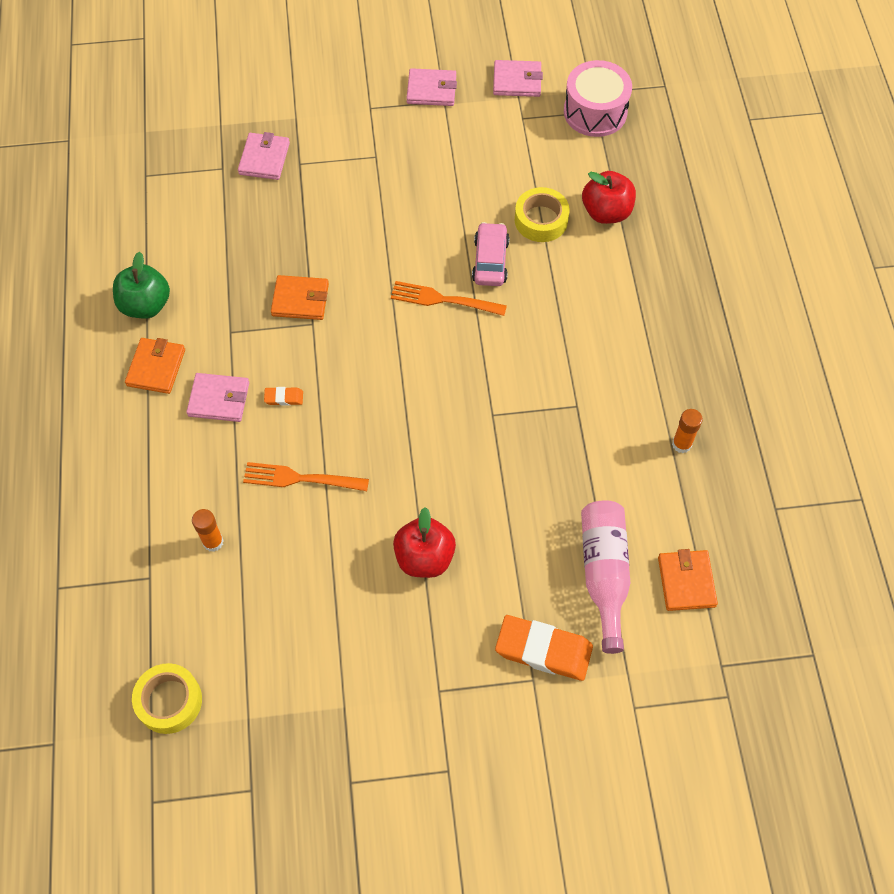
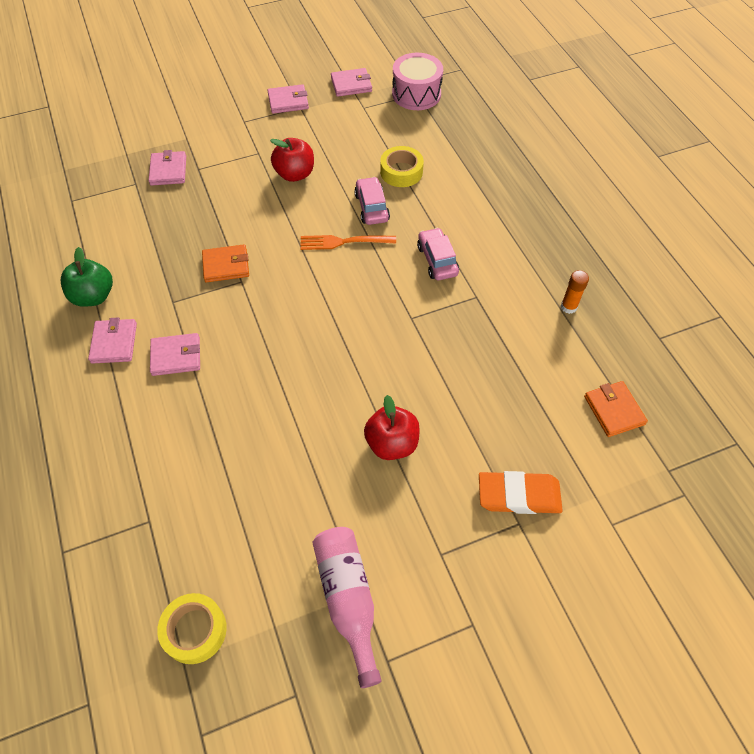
camera: 15 degrees left, 5 degrees down
orange wallet [125,338,185,394] -> pink wallet [88,317,137,364]
orange glue stick [192,509,224,552] -> none
orange fork [243,462,369,491] -> none
orange eraser [264,387,303,406] -> none
pink bottle [581,500,630,654] -> pink bottle moved to [312,527,381,688]
red apple [582,171,636,224] -> red apple moved to [270,138,314,182]
none -> pink car [417,228,459,280]

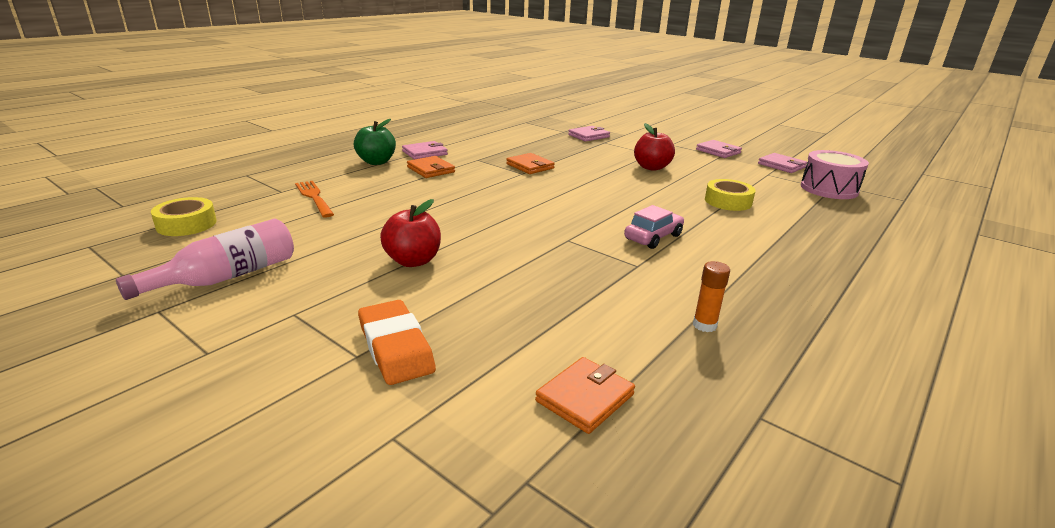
camera: 60 degrees right, 30 degrees down
green apple [61,247,113,307] -> green apple moved to [354,119,396,165]
pink wallet [150,333,200,376] -> orange wallet [407,156,455,178]
orange fork [300,235,396,250] -> orange fork moved to [295,181,334,218]
pink car [354,177,390,225] -> none

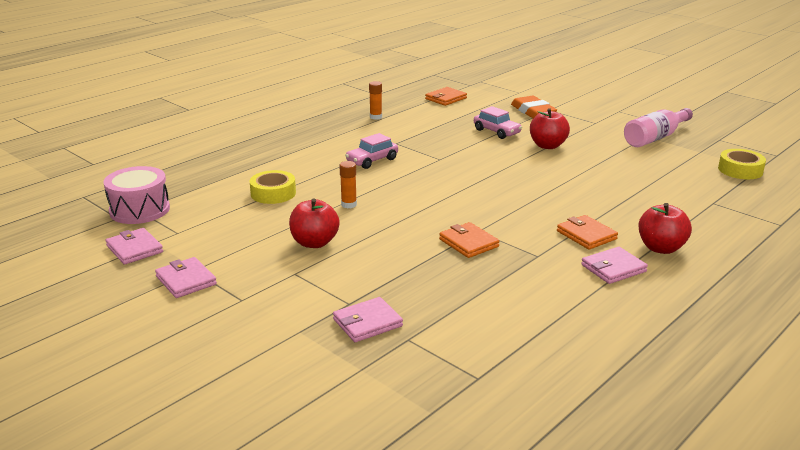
camera: 175 degrees left, 0 degrees up
orange fork [295,181,334,218] -> none
green apple [354,119,396,165] -> red apple [638,203,692,254]
none -> orange glue stick [340,161,357,208]
none -> pink car [474,106,522,139]

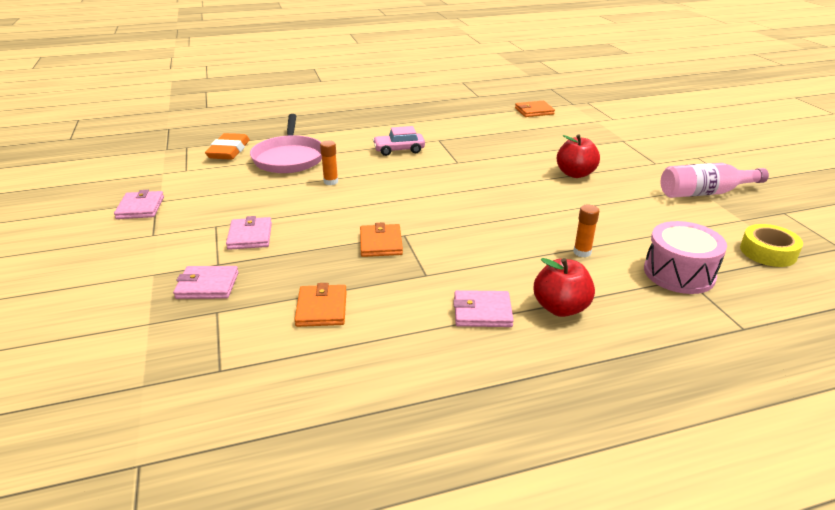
camera: 30 degrees right, 5 degrees up
pink drum [103,166,170,224] -> pink drum moved to [644,221,727,294]
pink wallet [106,228,163,265] -> pink wallet moved to [226,216,272,250]
yellow tape [250,170,296,204] -> pink pan [250,114,322,173]
red apple [289,198,340,248] -> none
orange glue stick [369,81,382,120] -> orange glue stick moved to [573,205,599,257]
pink car [474,106,522,139] -> none
orange eraser [511,96,557,119] -> orange eraser moved to [205,133,250,160]
orange wallet [557,215,618,250] -> orange wallet moved to [294,283,347,327]

